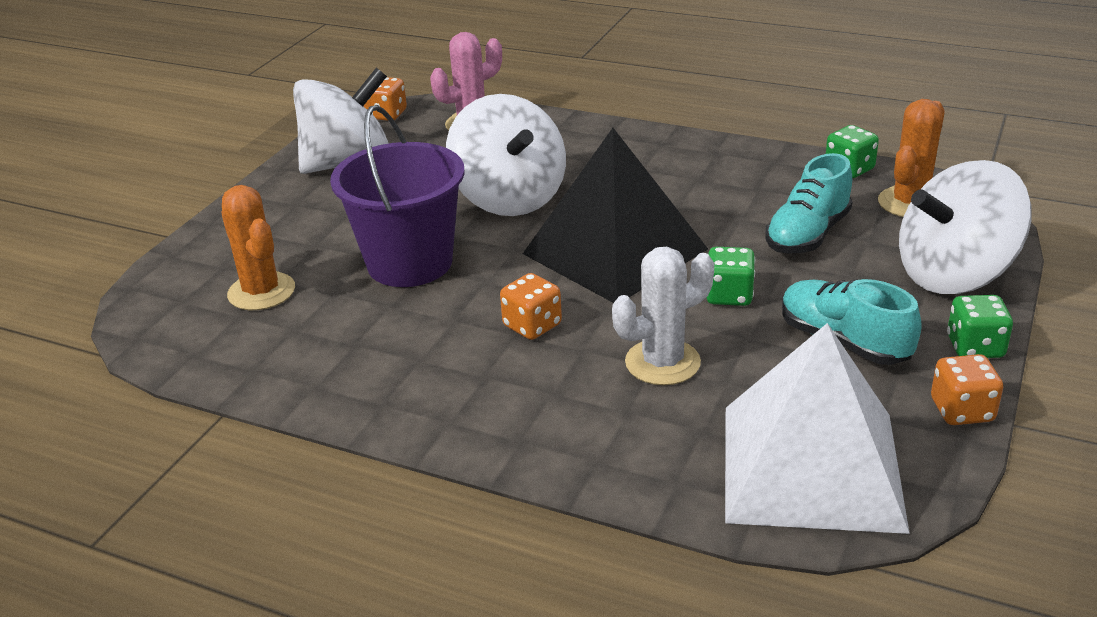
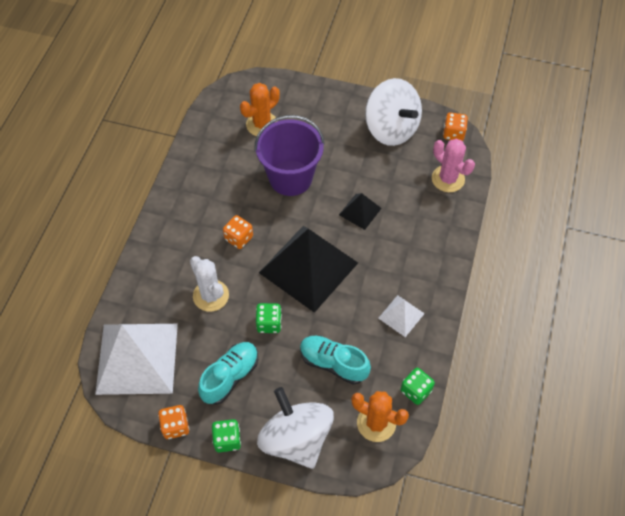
camera: 80 degrees right, 25 degrees up
white spinning top [446,94,566,216] -> black pyramid [339,193,382,230]
none -> white pyramid [378,295,425,337]

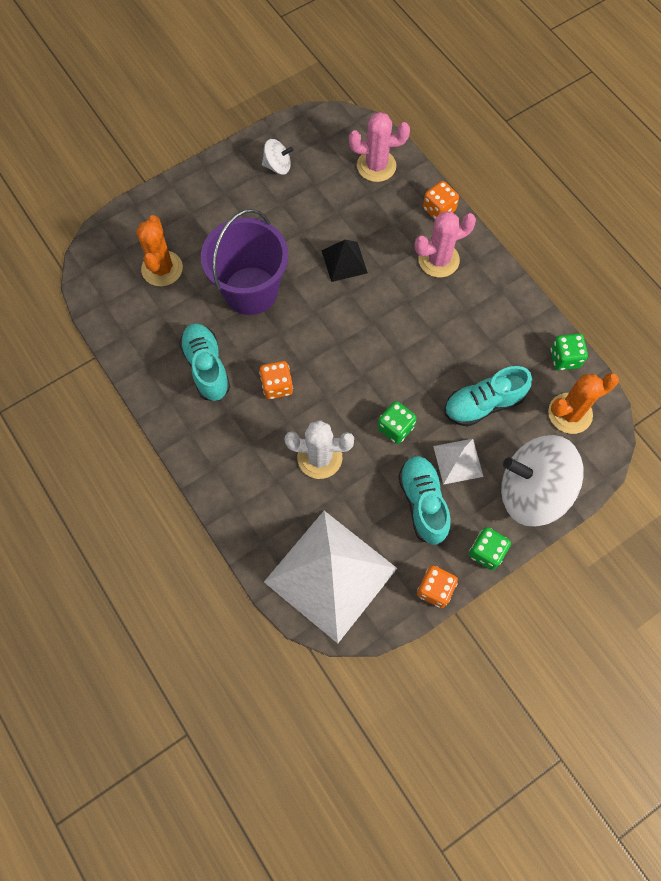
camera: 50 degrees left, 10 degrees up
black pyramid [259,226,358,313] -> none
white spinning top [365,78,422,146] -> white spinning top [262,139,293,175], size x0.45
white pyramid [378,295,425,337] -> white pyramid moved to [433,439,484,485]
orange dice [443,112,468,141] -> orange dice moved to [423,181,459,219]
none -> turquoise shoe [179,323,230,401]
none -> pink cactus [414,211,476,278]

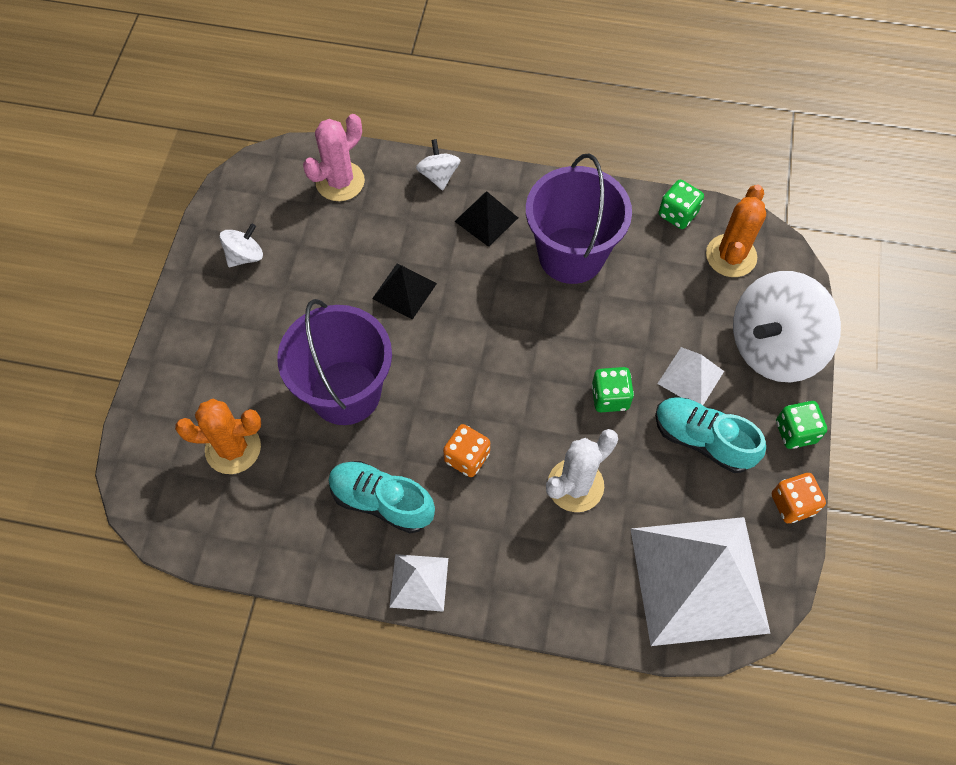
camera: 45 degrees left, 5 degrees down
orange cactus [136,215,183,286] -> orange cactus turned 45 degrees counterclockwise [175,399,261,474]
pink cactus [414,211,476,278] -> black pyramid [454,192,518,247]
orange dice [423,181,459,219] -> white spinning top [416,139,461,190]
turquoise shoe [444,366,532,427] -> none
none -> white pyramid [389,554,448,612]
none -> purple bucket [526,154,632,284]

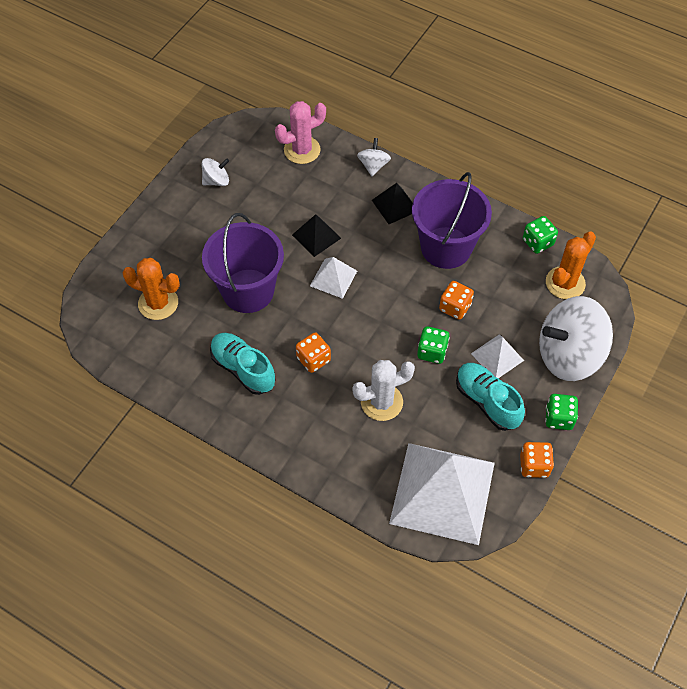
camera: 20 degrees right, 5 degrees down
white pyramid [389,554,448,612] -> white pyramid moved to [310,257,357,299]
none -> orange dice [439,281,474,320]

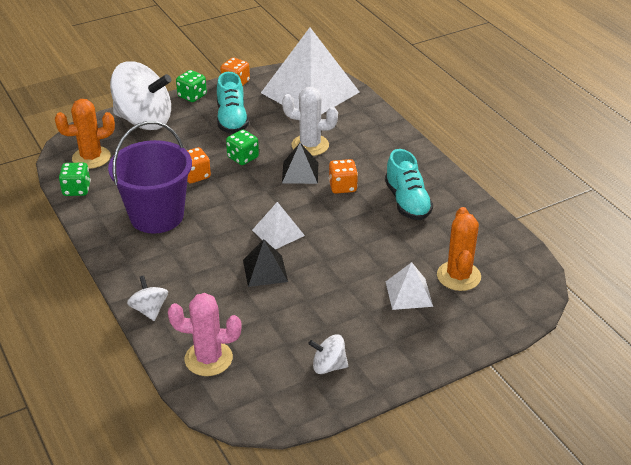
camera: 150 degrees left, 20 degrees down
orange cactus [122,258,180,320] -> orange cactus turned 45 degrees clockwise [437,207,481,291]
purple bucket [202,213,284,313] -> none
white spinning top [357,138,391,176] -> white spinning top turned 120 degrees clockwise [127,275,168,321]
black pyramid [372,183,413,224] -> black pyramid moved to [282,143,318,184]
white pyramid [471,334,524,378] -> white pyramid moved to [386,262,433,310]

